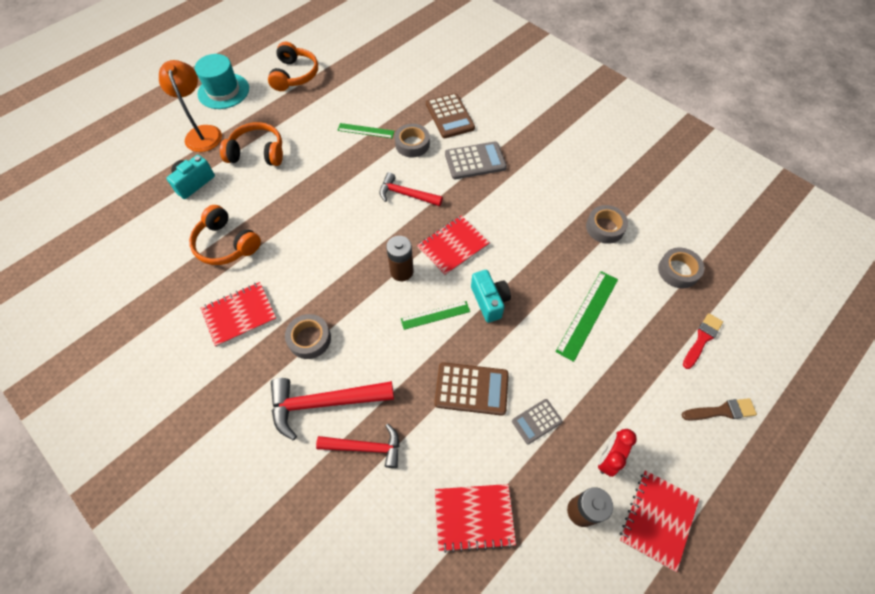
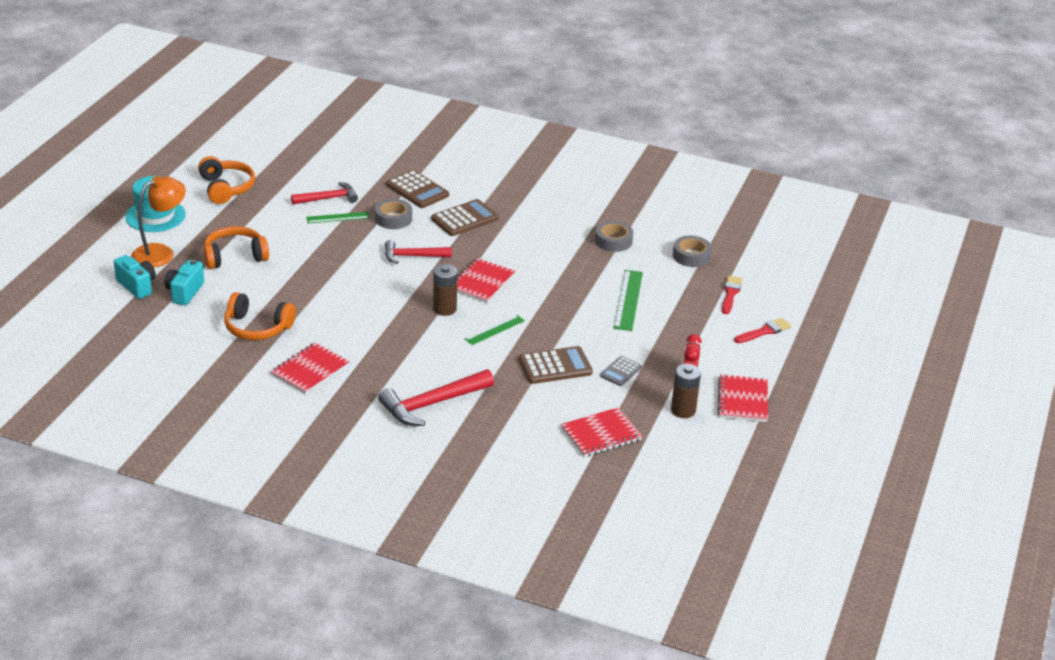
camera: 25 degrees left, 25 degrees down
orange lamp [159,60,222,152] -> orange lamp turned 90 degrees clockwise [131,176,186,267]
grey tape [285,314,331,359] -> none
red hammer [316,424,399,468] -> red hammer moved to [291,182,358,204]
grey calculator [445,141,507,179] -> brown calculator [431,199,499,236]
turquoise camera [471,270,511,323] -> turquoise camera moved to [114,255,156,299]
brown brush [682,398,757,421] -> red brush [734,318,791,343]

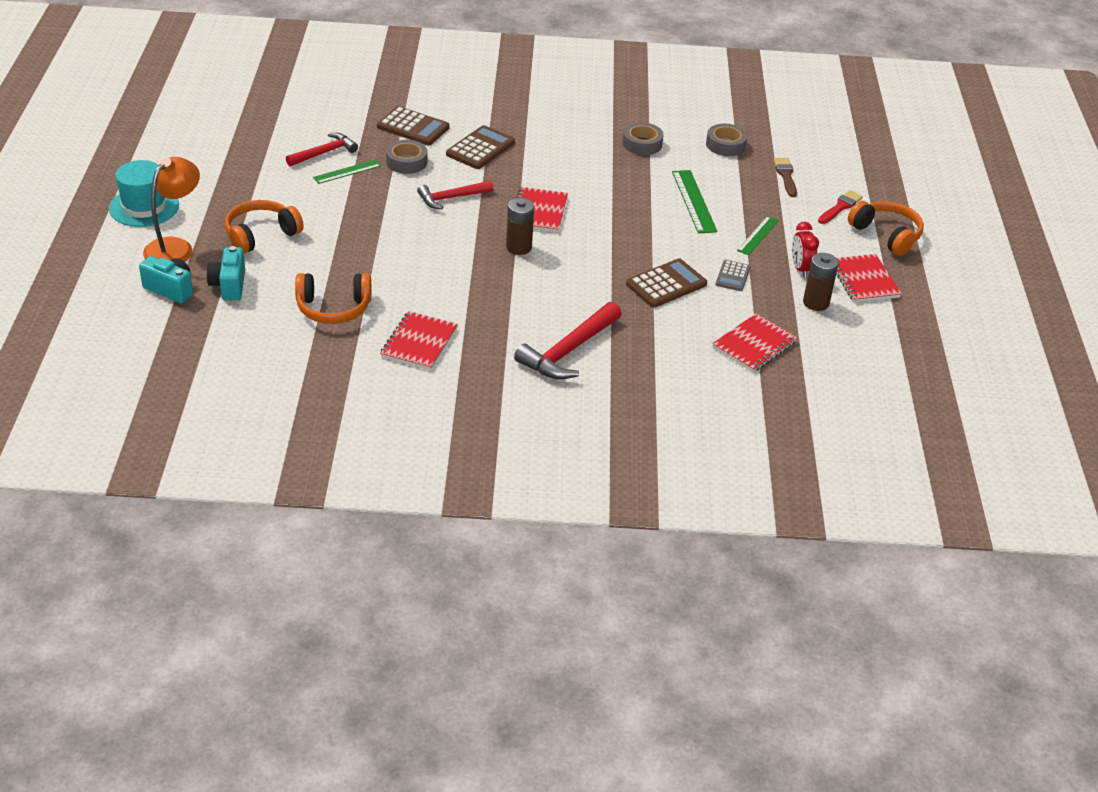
camera: 20 degrees left, 5 degrees up
orange headphones [198,156,255,204] -> orange headphones moved to [848,201,924,256]
green ruler [465,315,525,345] -> green ruler moved to [737,216,779,255]
red brush [722,276,743,314] -> brown brush [774,158,797,197]

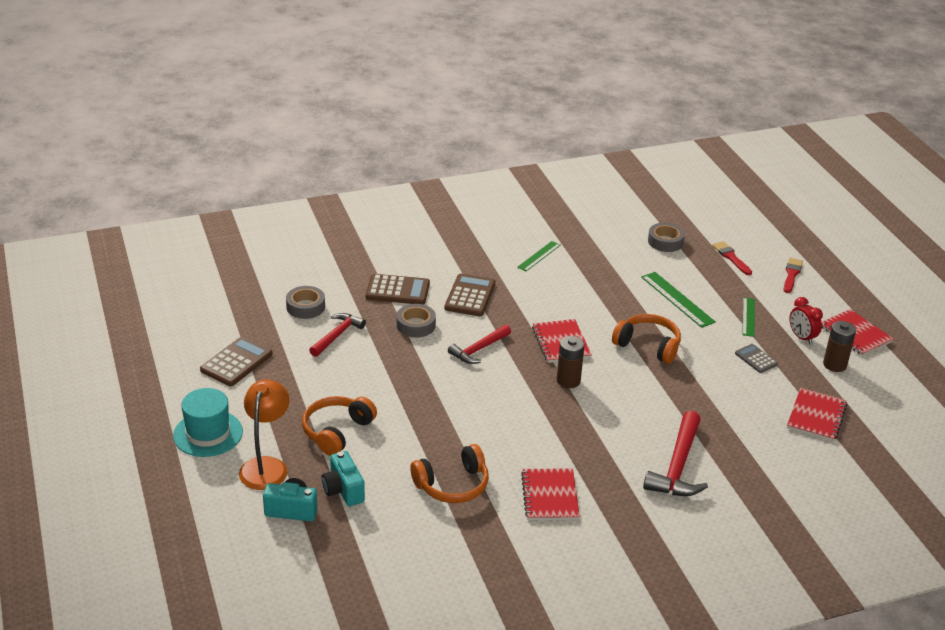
camera: 20 degrees left, 5 degrees down
green ruler [313,160,381,184] -> green ruler moved to [517,241,561,271]
grey tape [623,122,663,155] -> grey tape moved to [286,286,325,319]
brown calculator [626,258,707,308] -> brown calculator moved to [200,336,272,386]
grey calculator [716,260,751,291] -> grey calculator turned 150 degrees clockwise [735,344,778,373]
brown brush [774,158,797,197] -> red brush [712,241,752,275]
orange headphones [848,201,924,256] -> orange headphones moved to [612,314,681,364]

